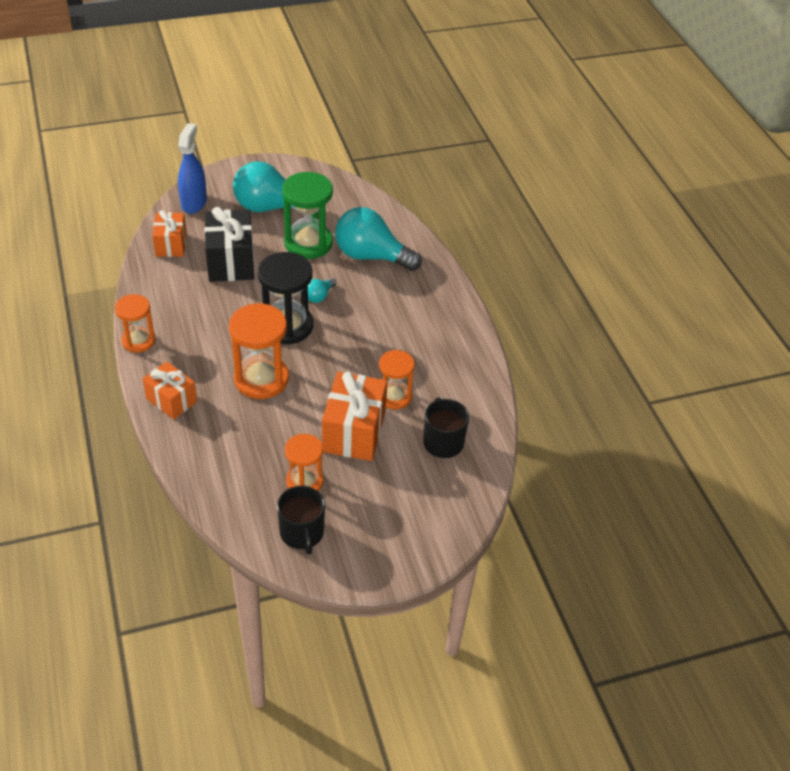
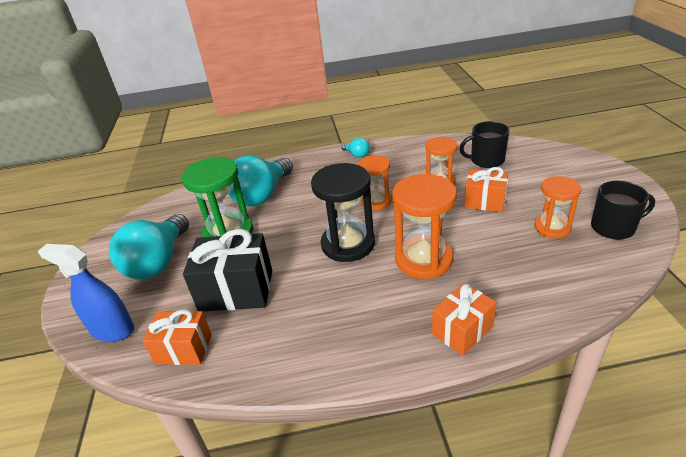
camera: 75 degrees left, 10 degrees down
orange hourglass [115,294,156,353] -> orange hourglass moved to [358,155,392,210]
turquoise light bulb [308,278,336,303] -> turquoise light bulb moved to [341,137,370,158]
orange gift [322,372,387,461] -> orange gift [464,167,508,212], size x0.63

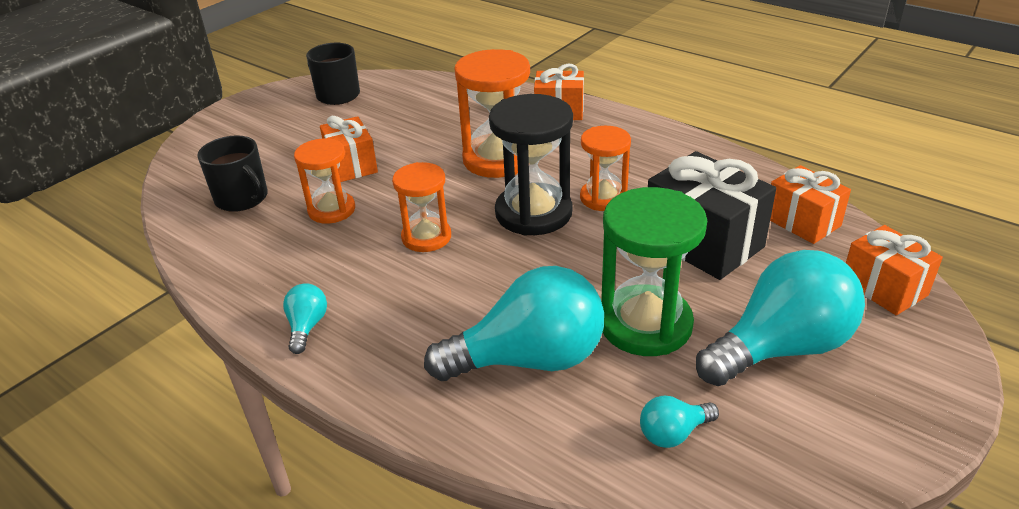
camera: 135 degrees left, 0 degrees up
blue spray bottle [37,244,134,342] -> orange gift [846,225,943,315]
orange hourglass [534,176,581,238] -> orange hourglass moved to [580,126,631,211]
none -> turquoise light bulb [640,396,719,448]

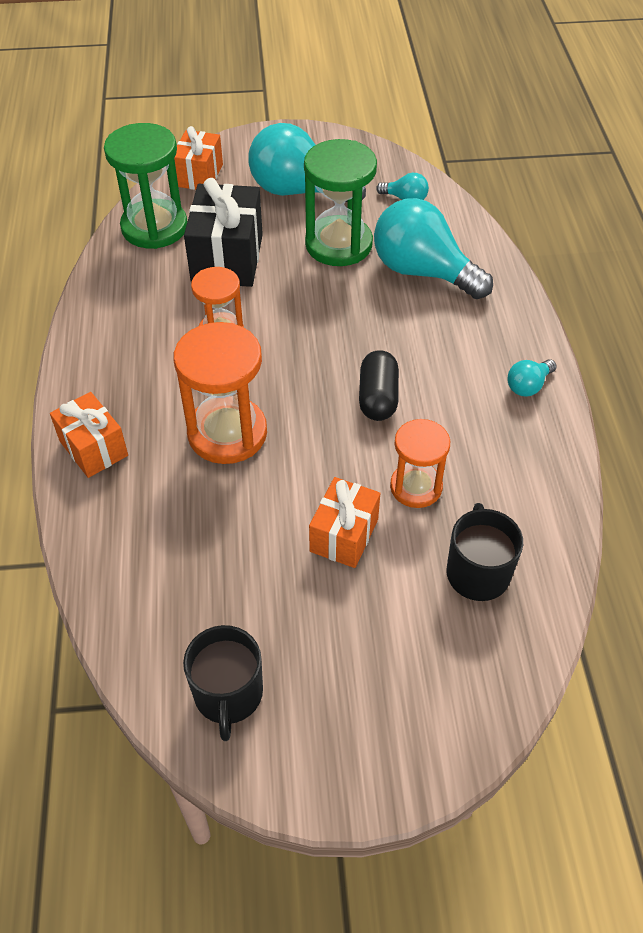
camera: 135 degrees left, 15 degrees up
orange hourglass [392,162,451,252] -> black capsule [359,350,399,421]
black hourglass [489,94,573,236] -> none
orange gift [770,165,851,244] -> green hourglass [104,123,187,249]

